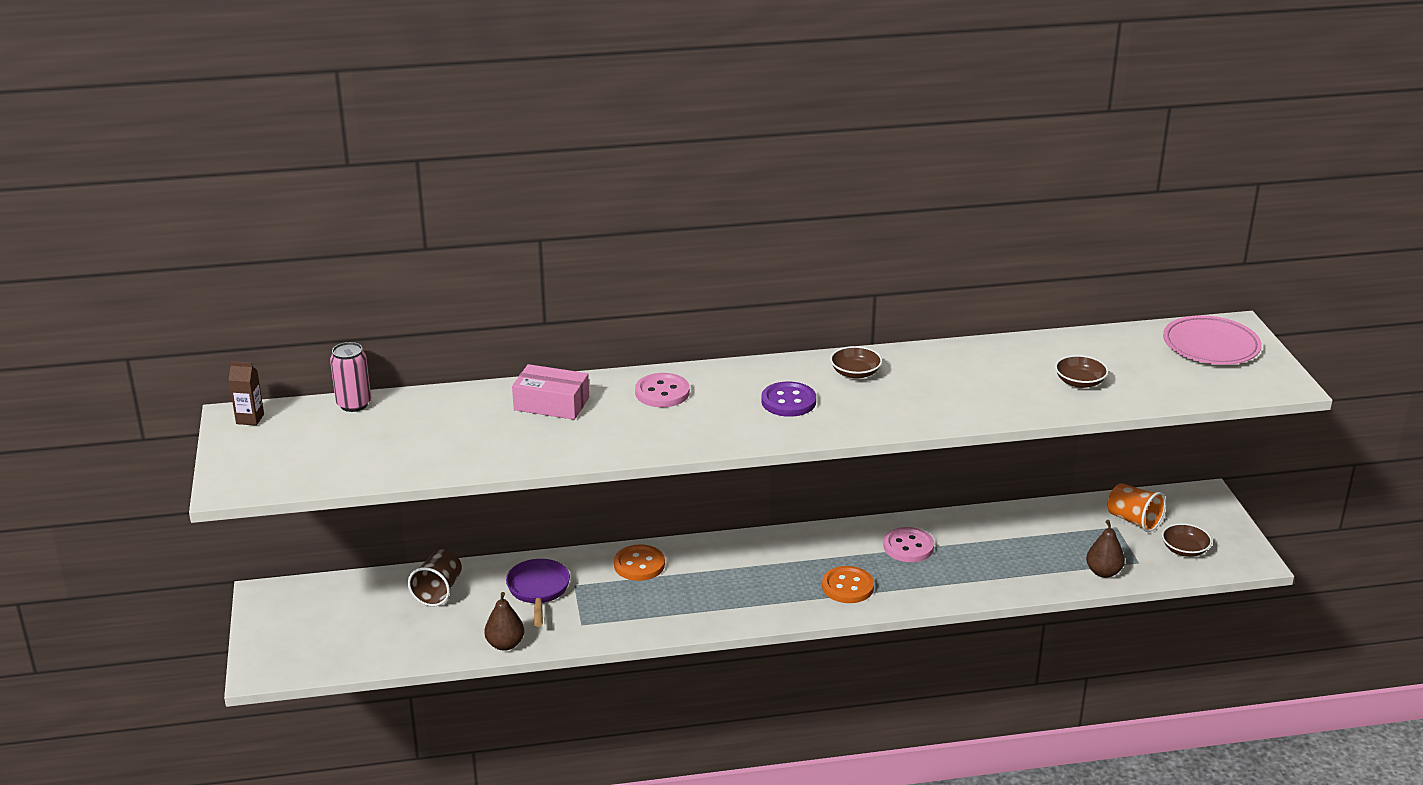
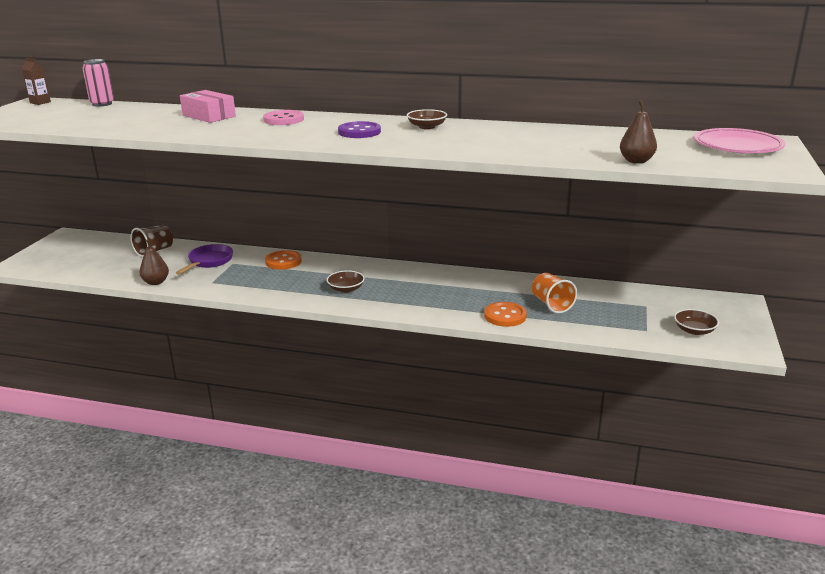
camera: 25 degrees right, 5 degrees down
orange button [822,566,874,603] -> orange button moved to [484,302,527,327]
pink button [883,527,934,562] -> none
brown bowl [1055,355,1108,388] -> brown bowl moved to [327,270,365,293]
brown pear [1086,520,1125,578] -> brown pear moved to [620,100,657,164]
orange cup [1108,483,1166,532] -> orange cup moved to [532,273,577,313]

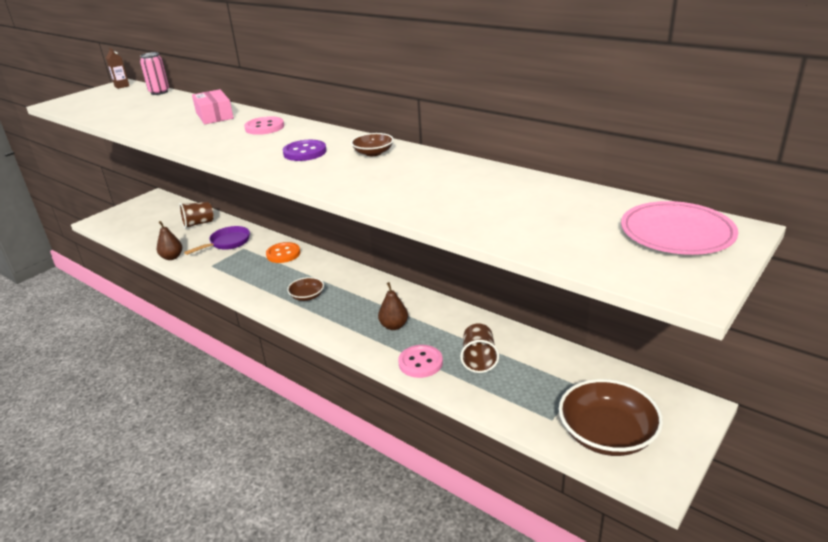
camera: 25 degrees right, 5 degrees up
orange button [484,302,527,327] -> pink button [398,345,443,378]
orange cup [532,273,577,313] -> brown cup [460,323,499,373]
brown pear [620,100,657,164] -> brown pear moved to [378,282,408,330]
brown bowl [674,309,719,335] -> brown bowl [559,379,663,456], size x1.95

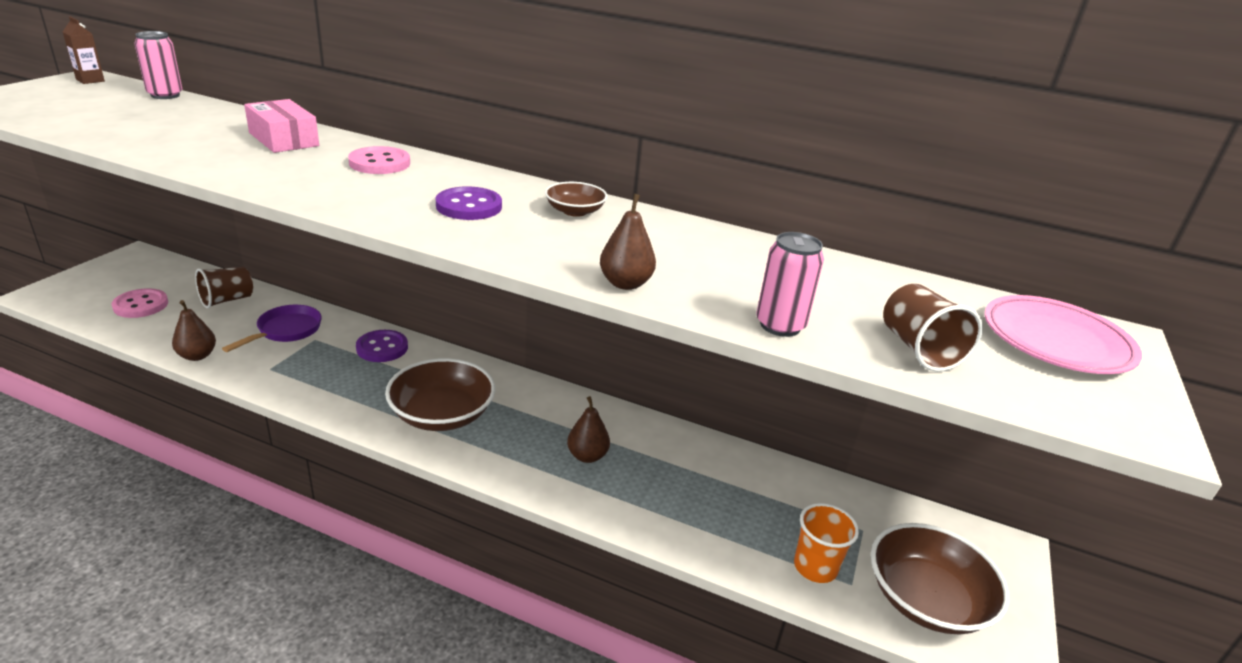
camera: 20 degrees left, 0 degrees up
orange button [266,242,301,263] -> purple button [356,330,408,362]
brown bowl [287,277,324,301] -> brown bowl [385,358,495,431], size x1.95
pink button [398,345,443,378] -> pink button moved to [111,288,168,318]
brown cup [460,323,499,373] -> brown cup moved to [883,284,983,372]
none -> brown pear [600,194,656,290]
none -> pink can [756,232,824,337]
none -> orange cup [794,503,859,583]

